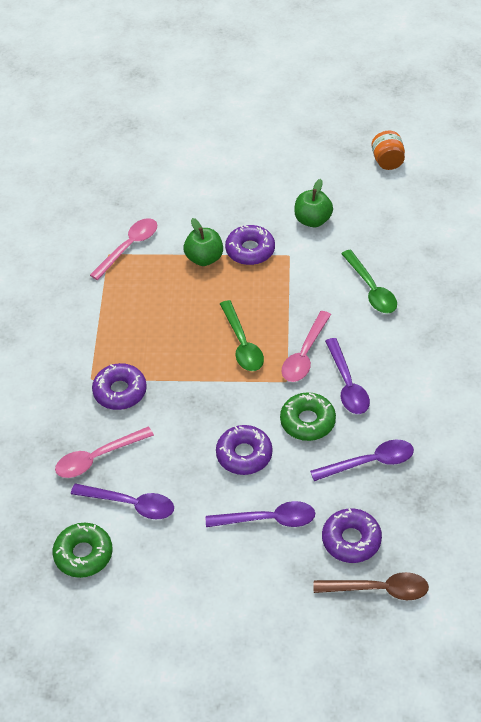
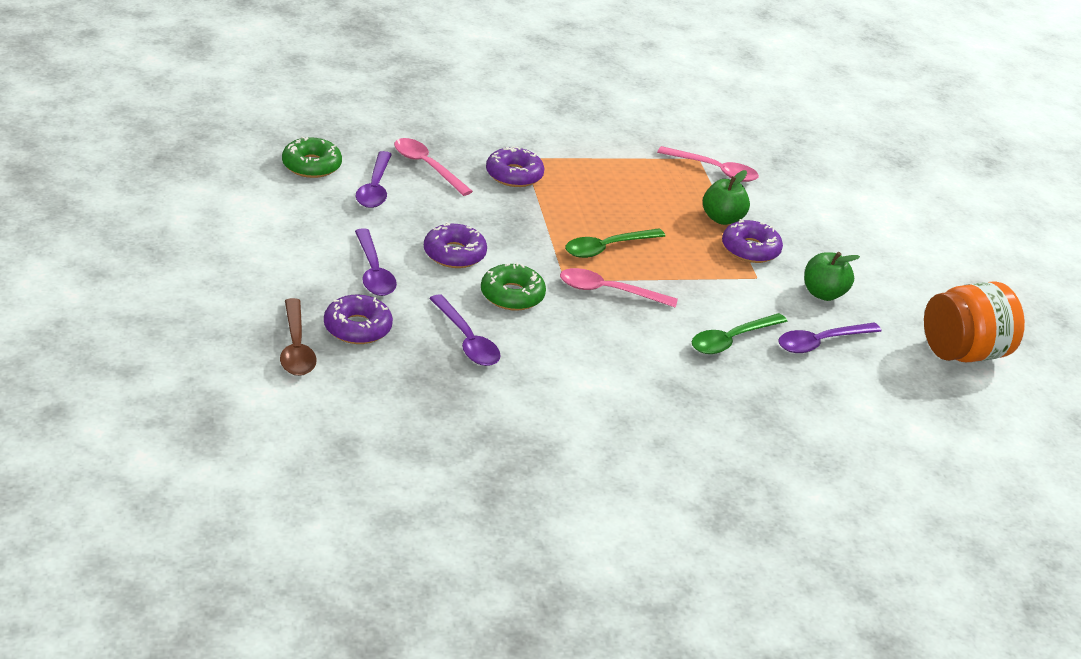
camera: 70 degrees right, 15 degrees down
purple spoon [325,338,370,414] -> purple spoon moved to [778,323,882,353]
orange jar [371,131,405,170] -> orange jar [924,281,1025,362], size x1.82

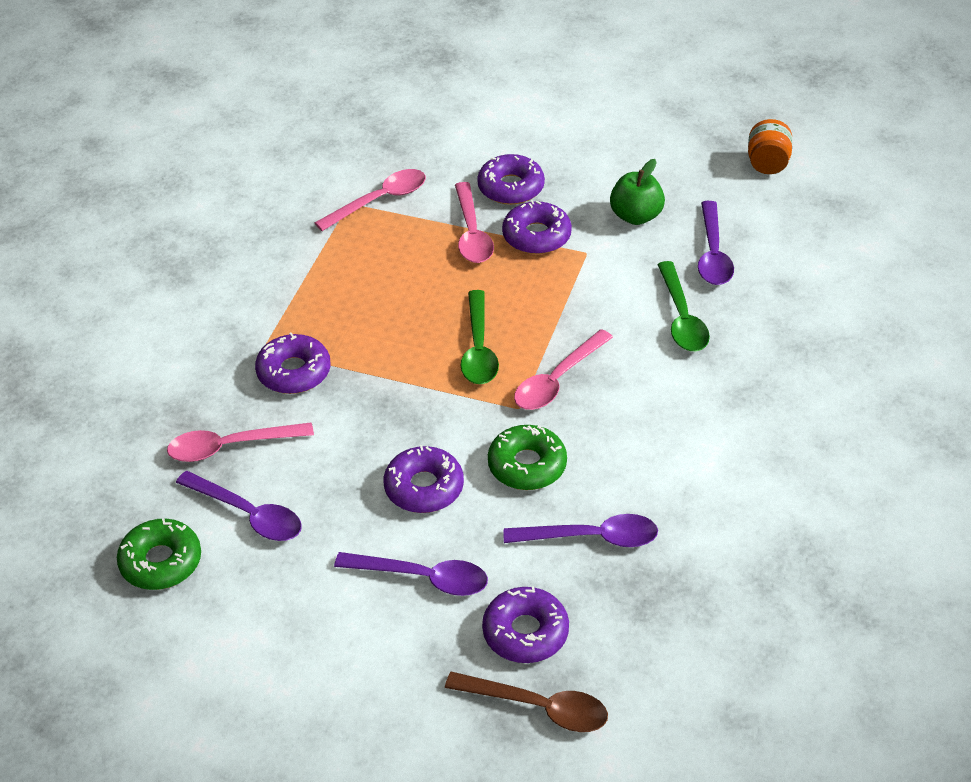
camera: 55 degrees left, 10 degrees up
green apple [703,170,750,225] -> pink spoon [455,182,494,263]
orange jar [924,281,1025,362] -> orange jar [748,119,793,174], size x0.55
none -> purple donut [477,154,545,205]

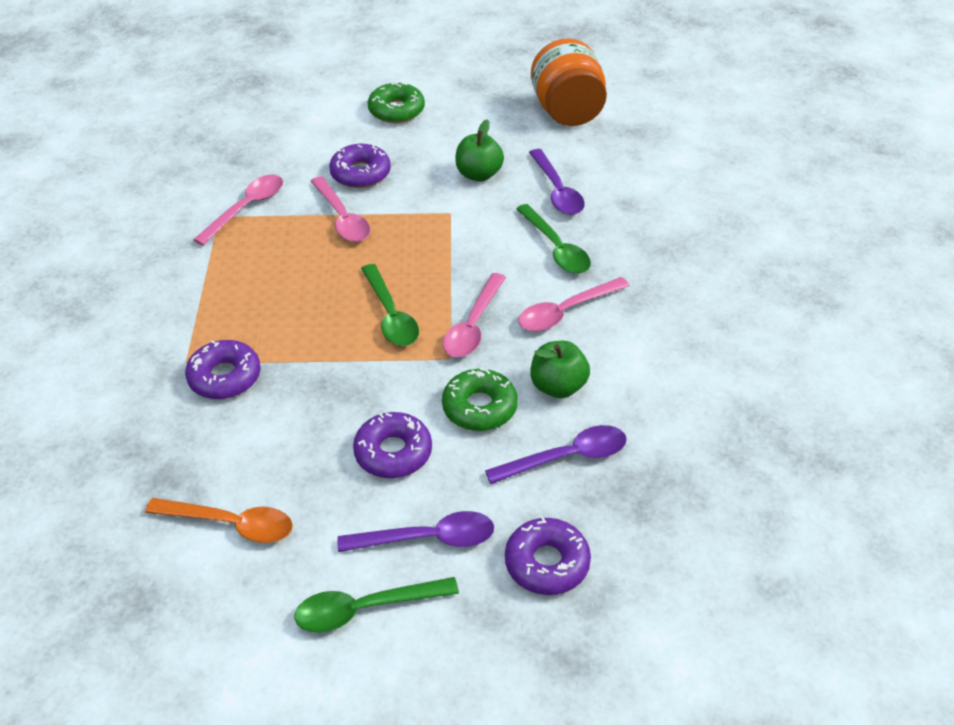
camera: 20 degrees left, 0 degrees up
green donut [117,519,201,590] -> green donut moved to [368,82,425,123]
pink spoon [167,422,314,462] -> pink spoon moved to [518,277,630,331]
purple spoon [176,471,302,541] -> orange spoon [145,498,293,543]
brown spoon [445,671,608,732] -> none
purple donut [502,200,572,254] -> none
orange jar [748,119,793,174] -> orange jar [531,38,607,126], size x1.82
none -> green spoon [294,577,459,632]
none -> green apple [530,341,590,398]

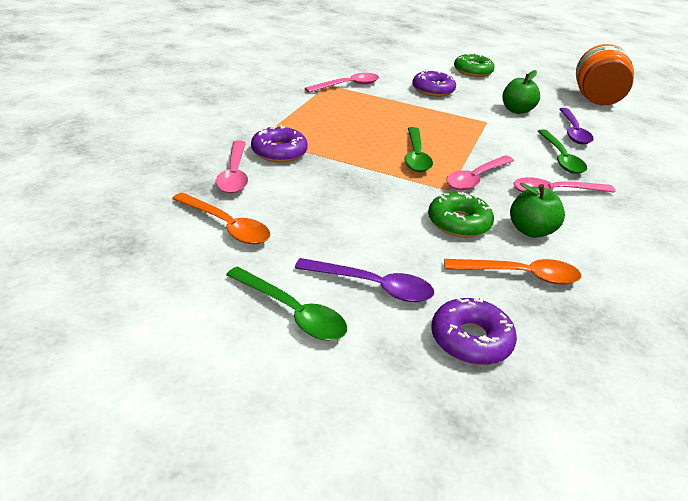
camera: 20 degrees right, 10 degrees down
green spoon [294,577,459,632] -> green spoon turned 150 degrees counterclockwise [226,267,347,341]
pink spoon [311,176,370,242] -> pink spoon moved to [216,140,248,193]
purple donut [353,412,432,478] -> none
purple spoon [485,425,627,484] -> orange spoon [444,259,581,285]

